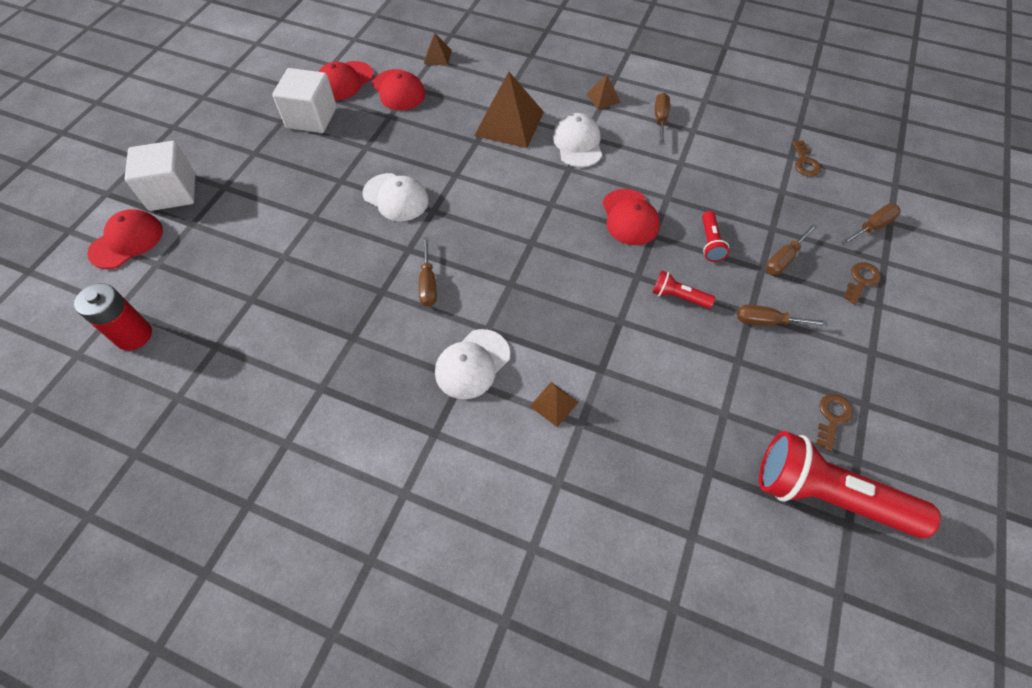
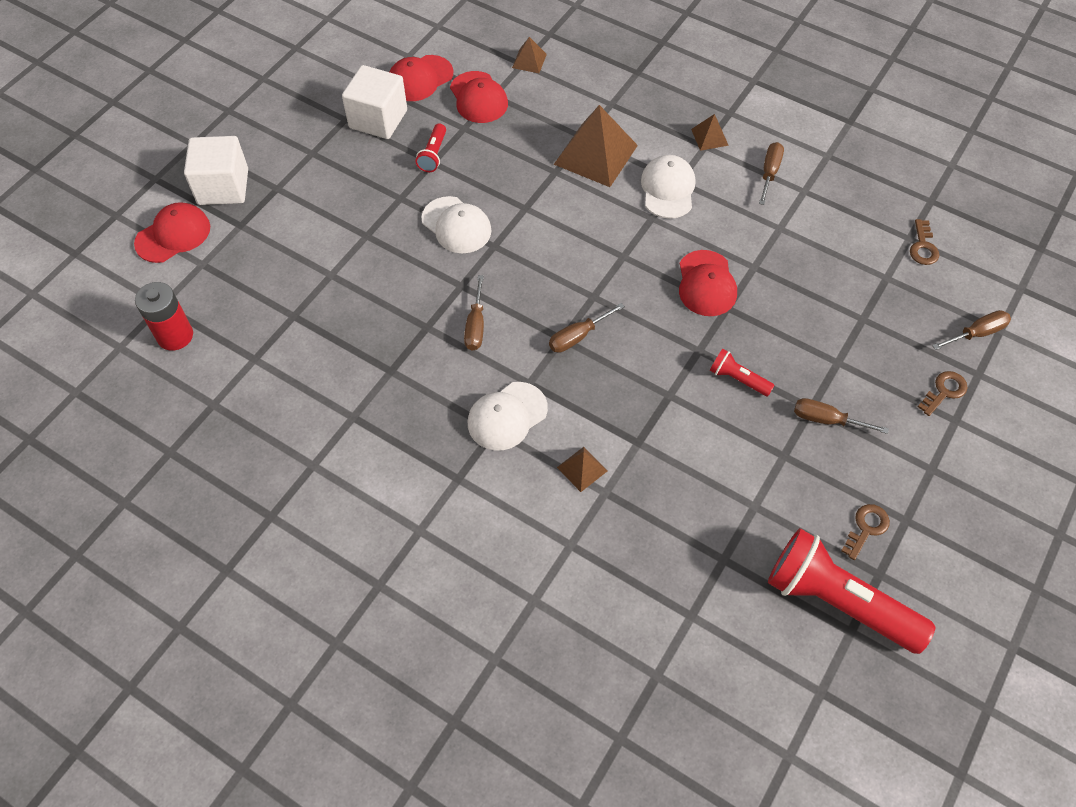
camera: 10 degrees right, 0 degrees up
red flashlight [702,211,729,262] -> red flashlight moved to [416,123,446,172]
brown screwdriver [766,224,817,275] -> brown screwdriver moved to [549,303,625,353]

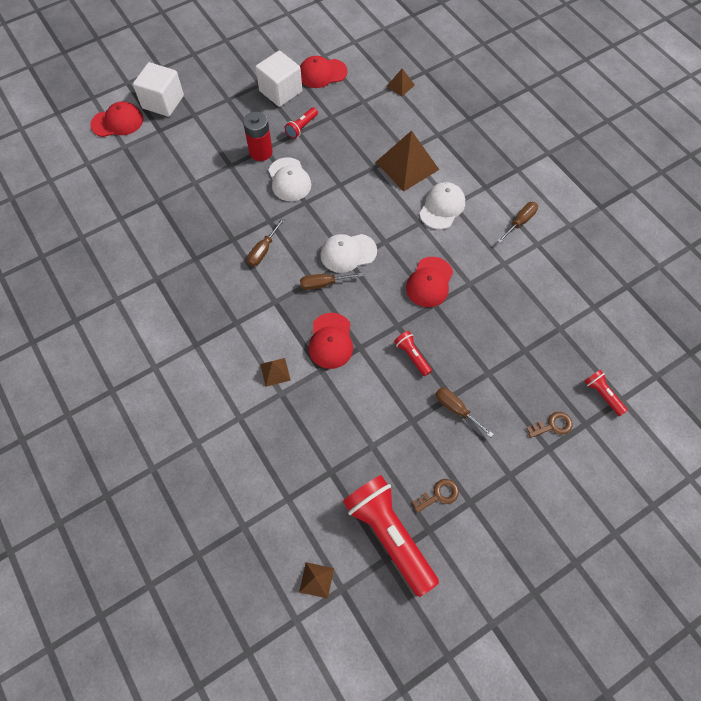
camera: 25 degrees right, 5 degrees up
red battery [135,282,193,351] -> red battery moved to [243,111,273,161]
red cap [450,71,508,123] -> red cap moved to [309,313,353,369]
white cap [468,382,548,451] -> white cap moved to [320,234,377,273]
brown pyramid [691,114,729,151] -> brown pyramid moved to [299,562,334,599]
brown key [910,219,939,265] -> none
brown screwdriver [932,310,1011,350] -> red flashlight [584,370,628,416]

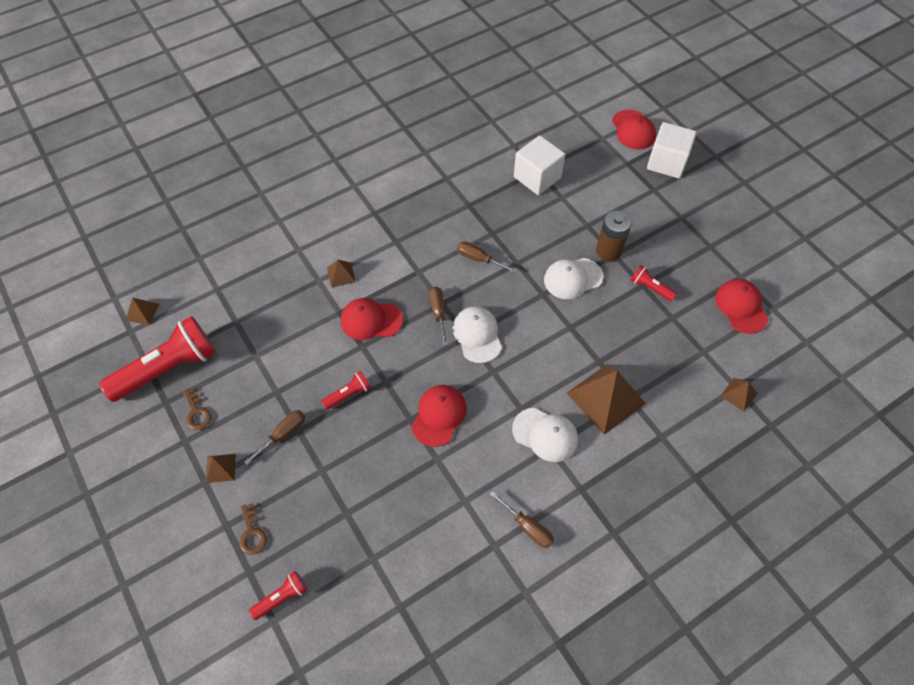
camera: 90 degrees right, 5 degrees down
red battery [243,111,273,161] -> brown battery [596,210,632,261]
white cube [255,51,302,107] -> white cube moved to [514,136,565,195]
red cap [406,257,453,307] -> red cap turned 90 degrees clockwise [412,385,467,447]
none -> brown pyramid [206,454,236,483]

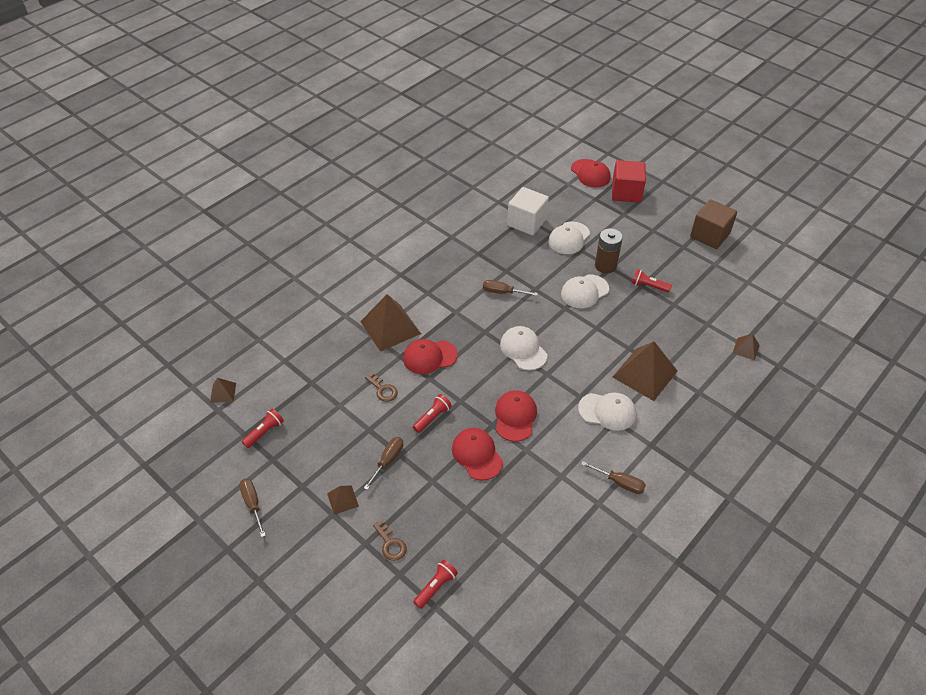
camera: 15 degrees left, 10 degrees down
red flashlight [99,316,216,402] -> red flashlight [242,408,284,448], size x0.45
brown key [183,387,211,430] -> brown key moved to [365,372,398,402]
brown pyramid [327,260,356,288] -> brown pyramid [360,294,421,352], size x2.09
brown screwdriver [429,287,448,346] -> brown screwdriver moved to [239,479,266,537]
white cube [647,122,697,178] -> red cube [612,160,646,203]
red cap [716,279,768,334] -> red cap moved to [452,428,503,480]
none -> white cap [548,221,590,254]
none -> brown cube [690,199,737,249]

